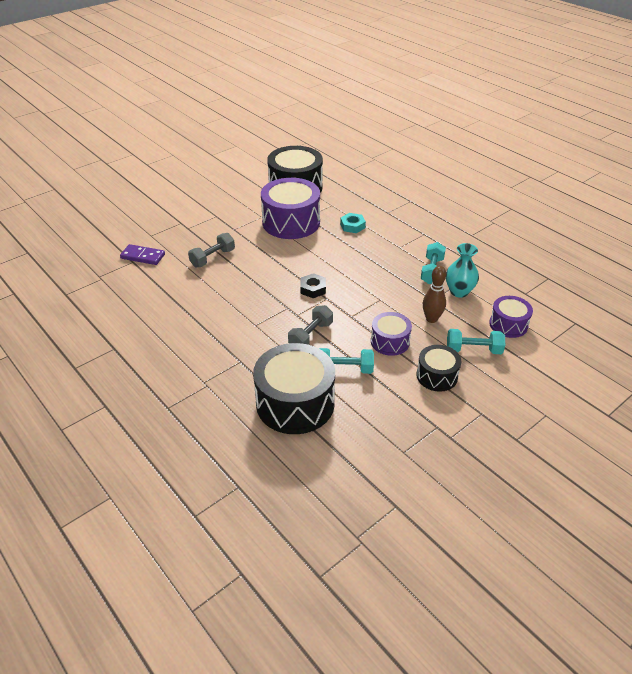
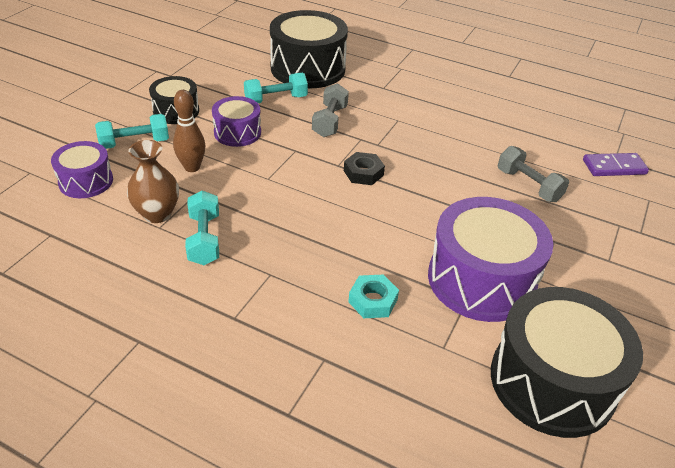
camera: 155 degrees right, 0 degrees up
grey dumbbell [188,233,235,267] -> grey dumbbell turned 60 degrees counterclockwise [498,146,569,202]
turquoise vase [446,243,479,298] -> brown vase [127,140,179,223]

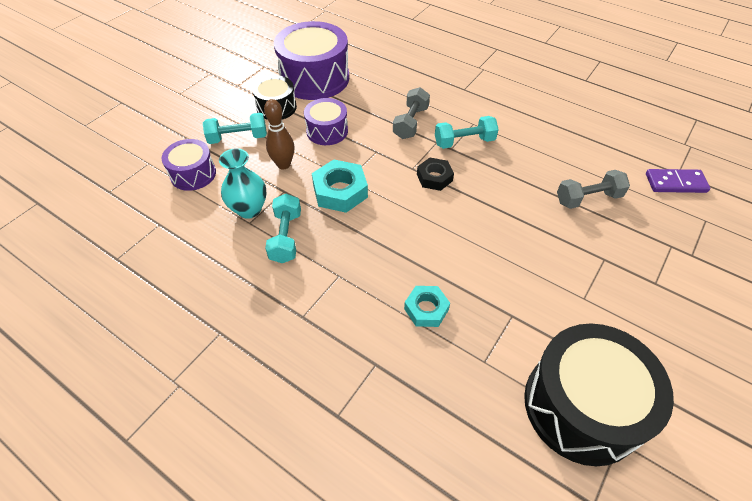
camera: 10 degrees right, 10 degrees up
brown vase [127,140,179,223] -> turquoise vase [219,148,266,219]
turquoise dumbbell [244,73,308,103] -> turquoise dumbbell moved to [435,116,499,149]
black drum [270,10,348,88] -> none
purple drum [428,197,553,322] -> purple drum moved to [274,21,349,100]
grey dumbbell [498,146,569,202] -> grey dumbbell turned 75 degrees counterclockwise [557,170,630,209]
none -> turquoise nut [312,159,368,213]

